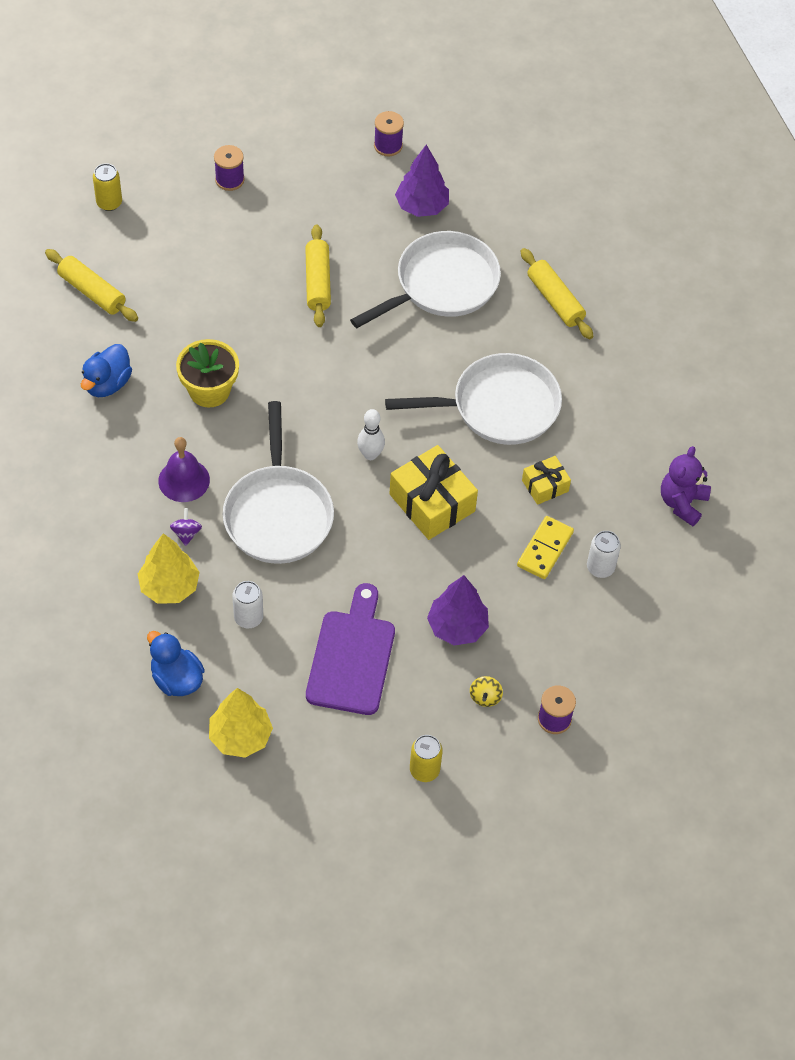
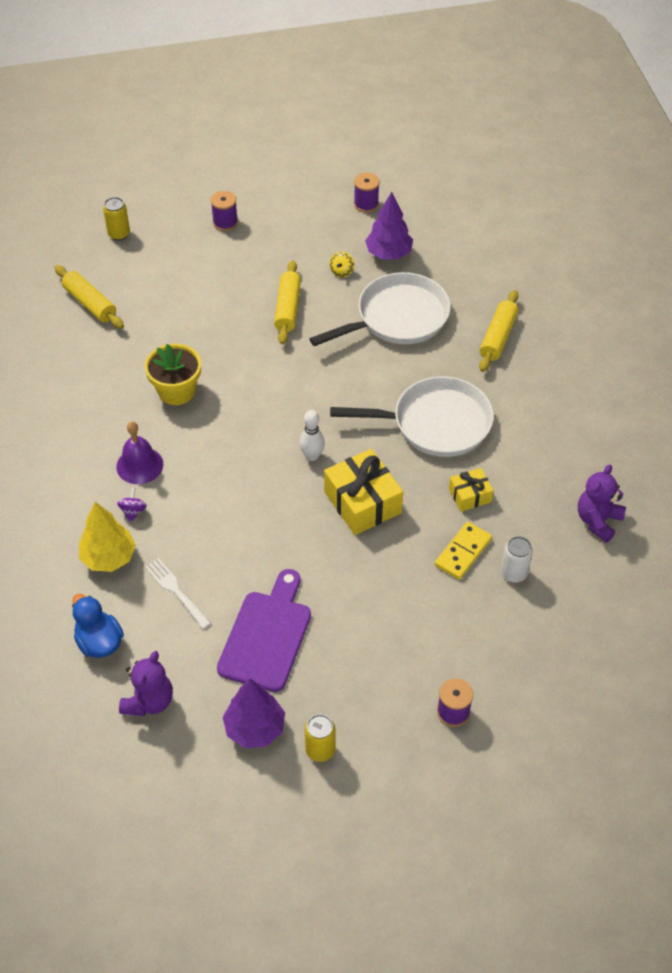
camera: 10 degrees right, 5 degrees down
blue duck [81,344,132,397] -> none
yellow tree [209,688,273,758] -> purple teddy bear [119,651,173,716]
white pan [223,401,334,564] -> none
white can [233,581,263,628] -> white fork [145,558,211,629]
purple tree [427,575,489,646] -> purple tree moved to [223,678,285,748]
yellow spinning top [470,676,503,707] -> yellow spinning top moved to [330,252,354,277]
yellow rolling pin [521,248,593,339] -> yellow rolling pin turned 45 degrees clockwise [479,290,519,372]

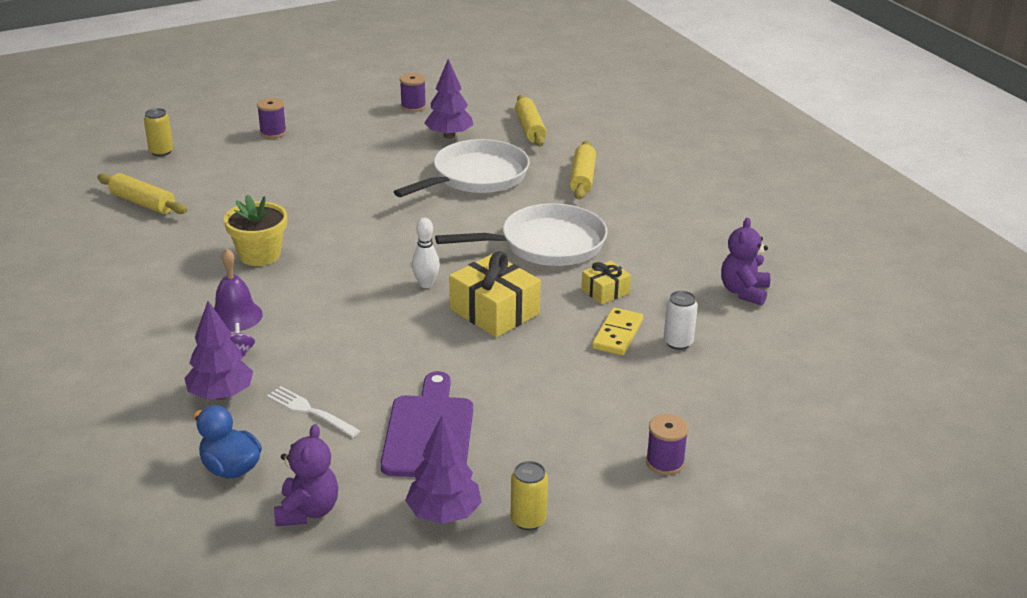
camera: 15 degrees left, 20 degrees down
yellow tree [79,502,136,572] -> purple tree [184,301,253,400]
yellow rolling pin [274,260,301,344] -> yellow rolling pin moved to [515,95,547,147]
yellow spinning top [330,252,354,277] -> none

